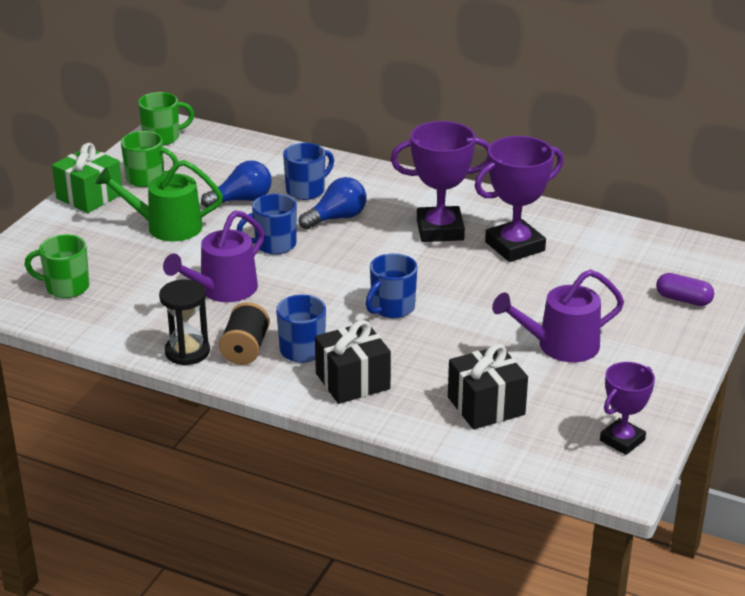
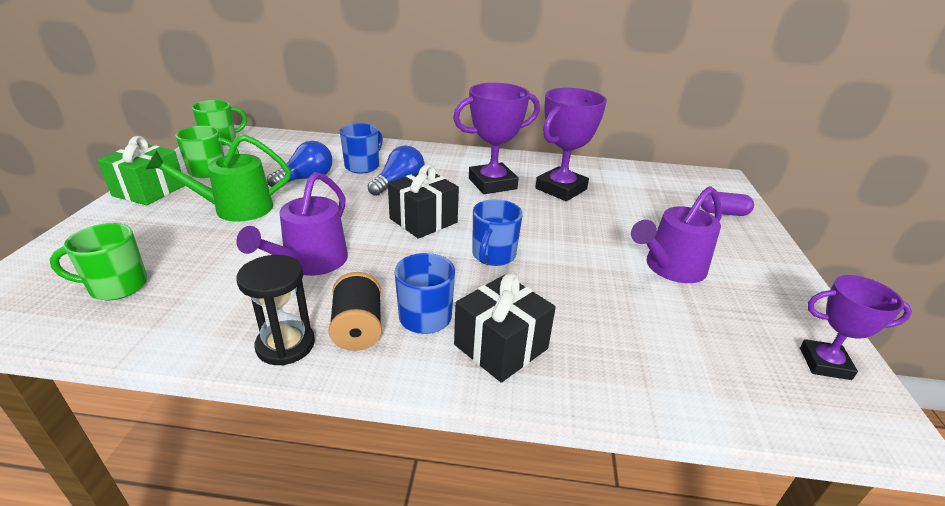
camera: 20 degrees left, 0 degrees up
blue mug [237,194,297,254] -> none
black gift [448,344,528,429] -> black gift moved to [388,164,459,239]
purple trophy [600,362,655,455] -> purple trophy turned 75 degrees clockwise [800,275,912,380]

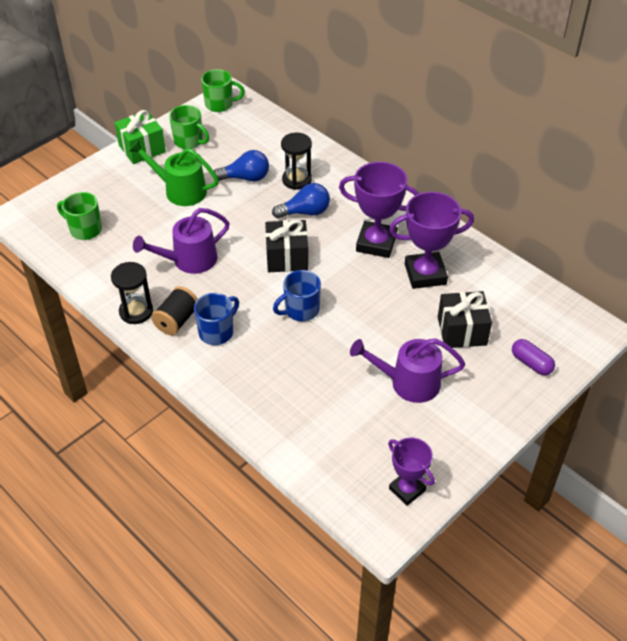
camera: 40 degrees right, 15 degrees up
blue mug [340,123,383,174] -> black hourglass [281,133,312,190]
black gift [454,273,556,383] -> black gift moved to [438,291,492,348]

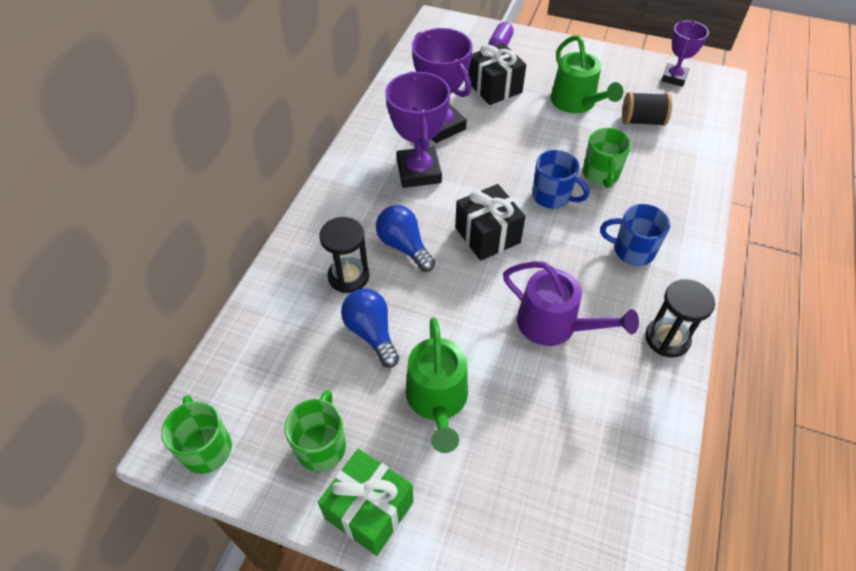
camera: 115 degrees left, 5 degrees up
green mug [57,192,102,240] -> green mug moved to [583,128,631,188]
black spool [151,286,198,335] -> black spool moved to [622,92,672,126]
purple watering can [350,338,465,403] -> green watering can [551,35,623,113]

